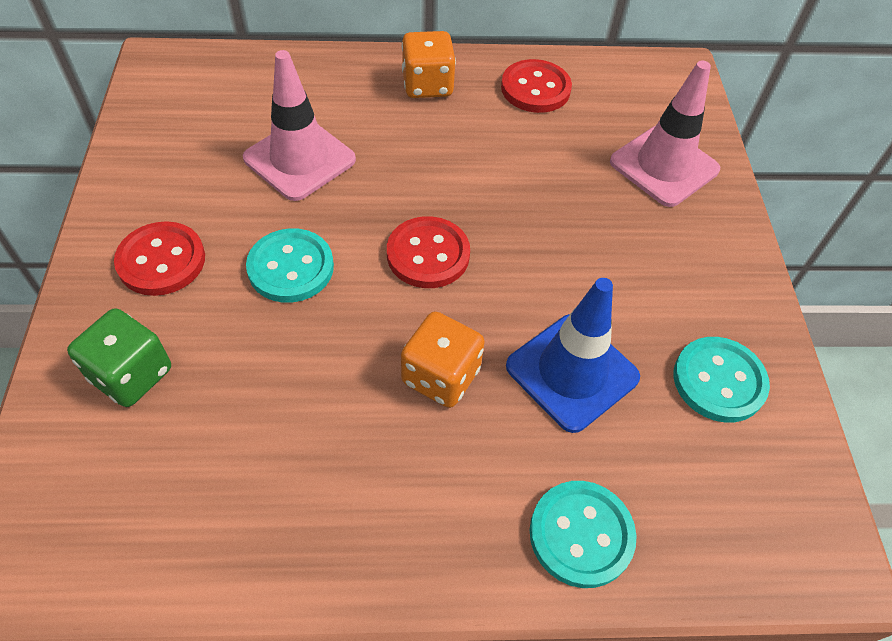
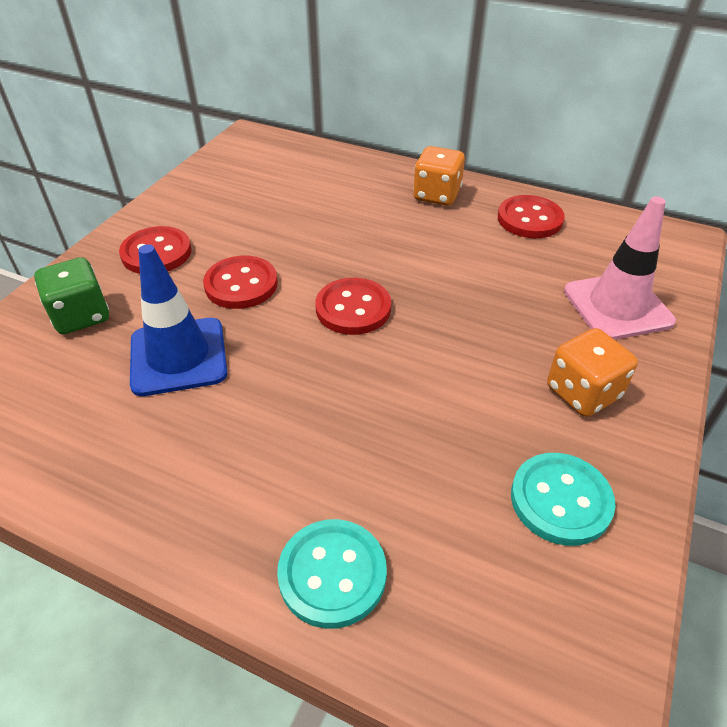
camera: 30 degrees right, 10 degrees down
pink traffic cone [243,50,356,201] -> none
turquoise button [246,228,334,303] -> red button [203,256,278,309]
orange dice [401,312,485,408] -> orange dice moved to [547,328,638,417]
blue traffic cone [506,278,640,433] -> blue traffic cone moved to [130,244,227,396]

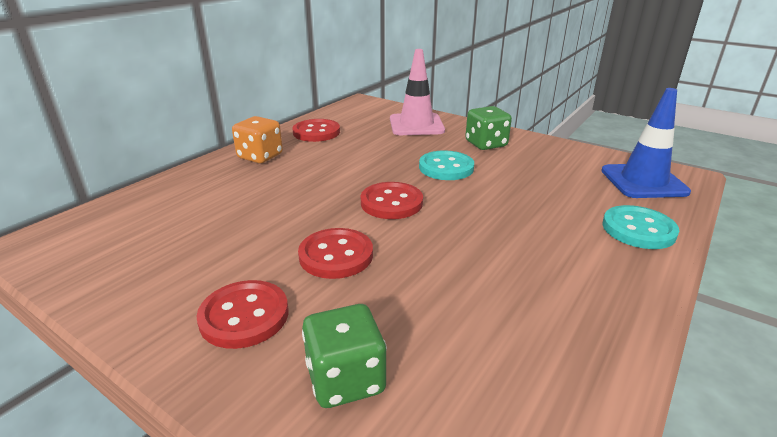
camera: 80 degrees left, 15 degrees down
blue traffic cone [130,244,227,396] -> blue traffic cone moved to [601,88,691,198]
turquoise button [511,453,616,546] -> turquoise button moved to [419,150,474,180]
orange dice [547,328,638,417] -> green dice [465,106,512,150]

